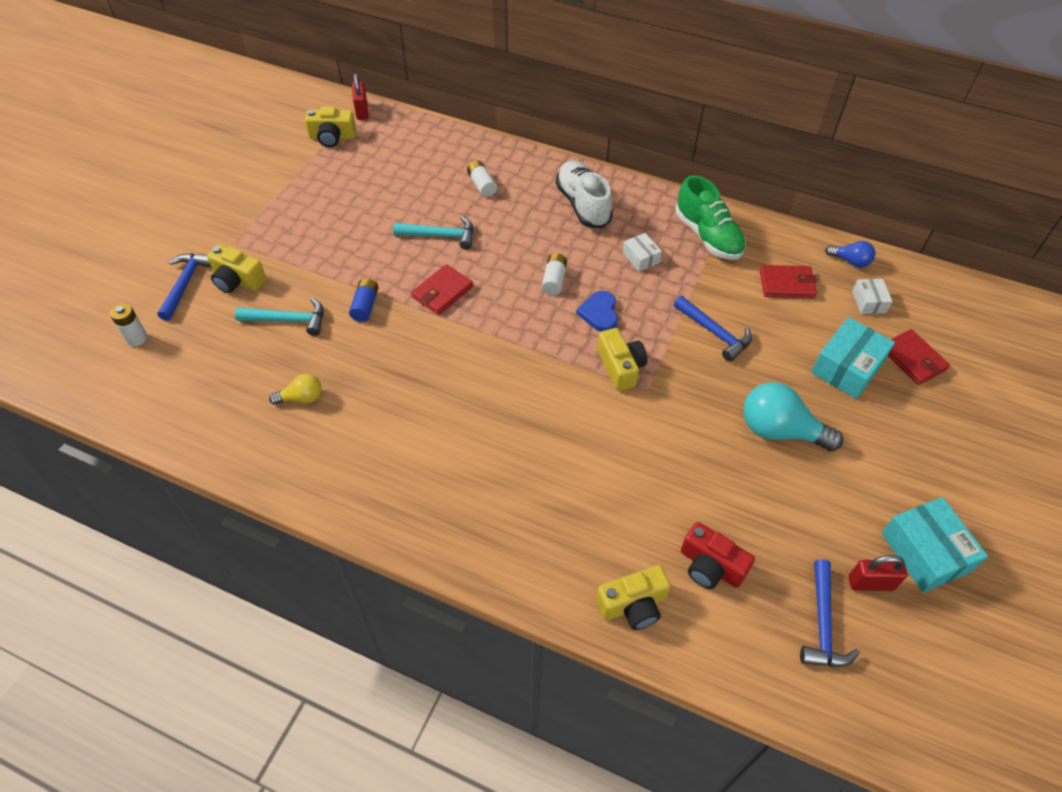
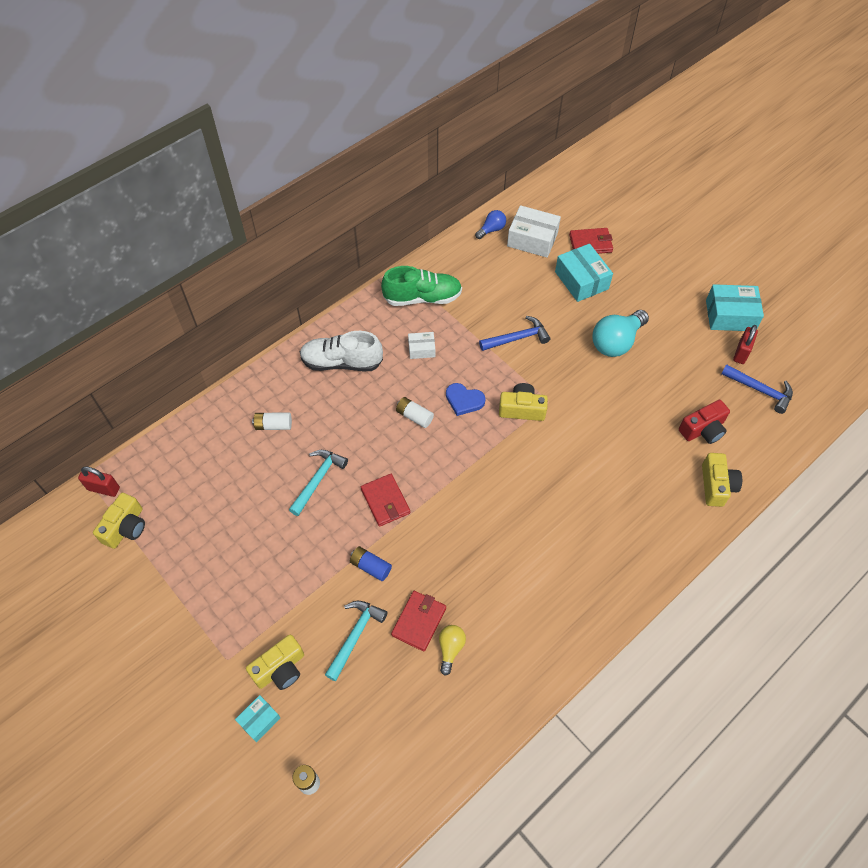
camera: 65 degrees left, 5 degrees up
blue hammer [158,253,211,321] -> turquoise box [235,695,281,742]
red wallet [760,265,817,298] -> red wallet moved to [391,591,446,651]
white box [852,279,893,314] -> white box [507,205,561,258], size x1.81

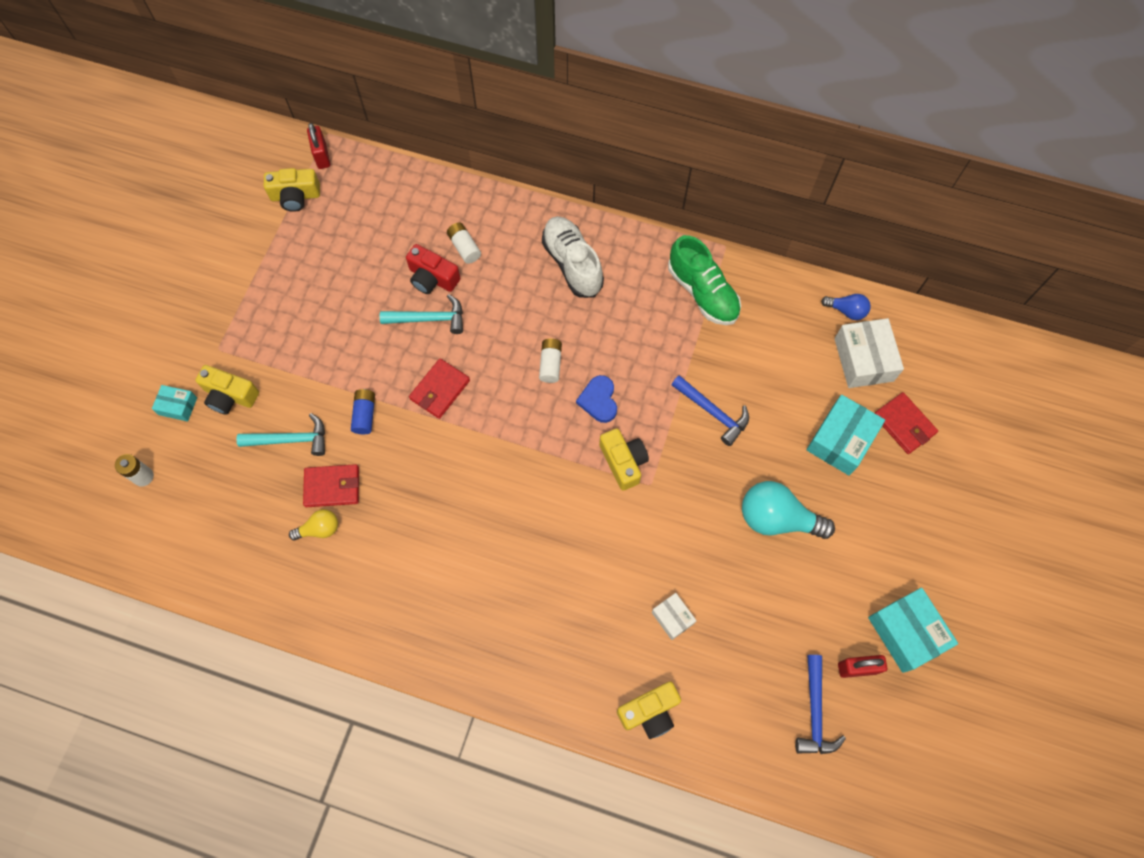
camera: 60 degrees right, 10 degrees up
white box [408,332,435,359] -> white box moved to [652,593,697,640]
red camera [679,400,730,444] -> red camera moved to [406,244,461,294]

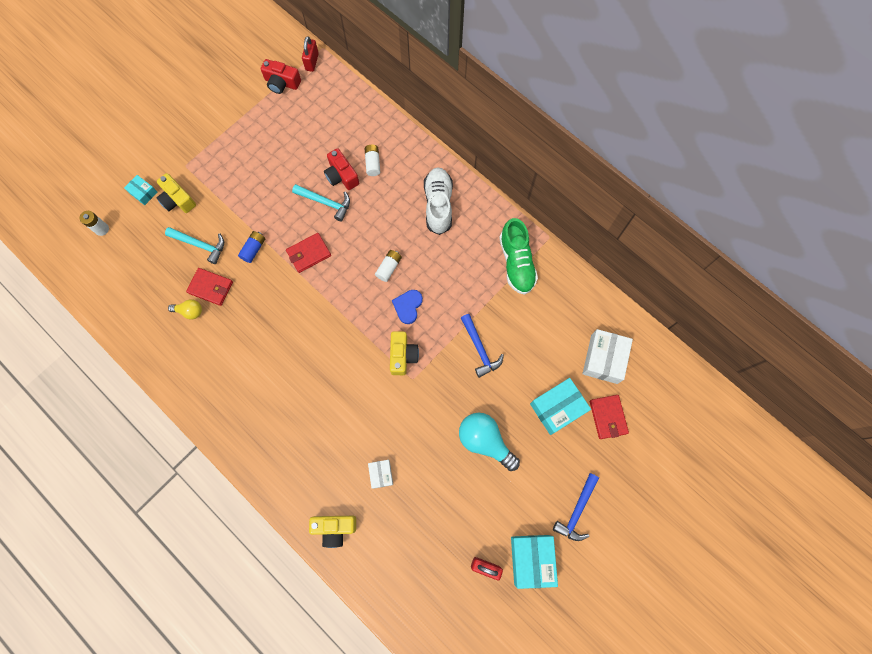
camera: 25 degrees right, 5 degrees up
yellow camera [264,168,320,212] -> red camera [261,59,301,94]
blue hammer [795,655,846,754] -> blue hammer moved to [553,473,599,541]
blue light bulb [821,294,871,320] -> none

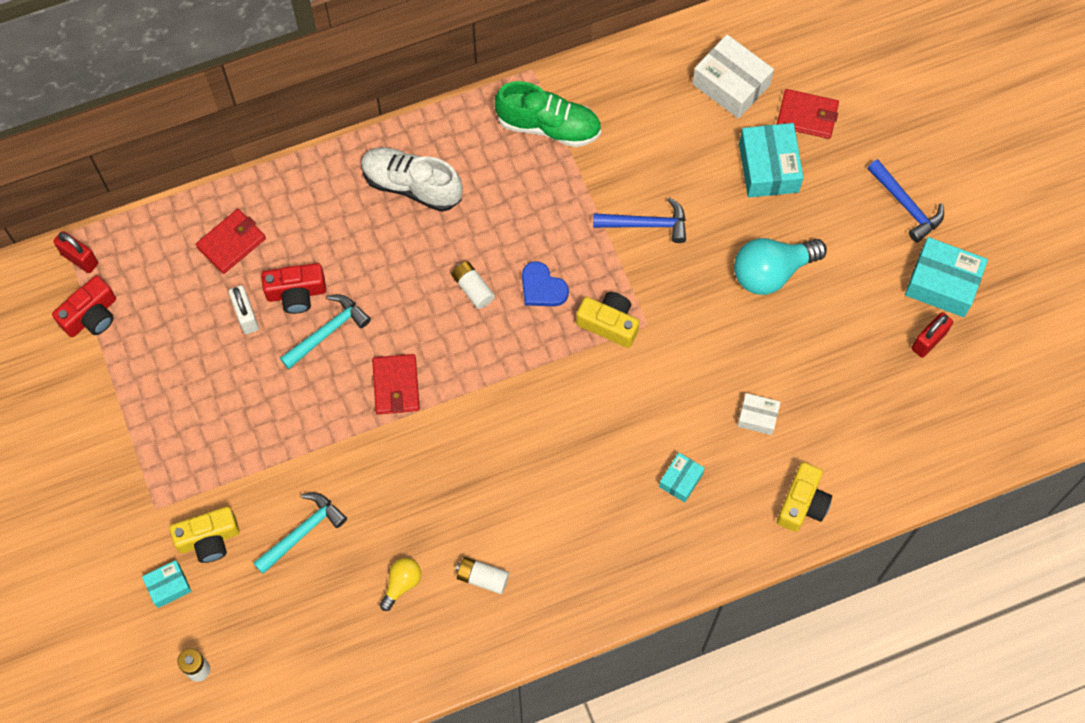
camera: 65 degrees left, 5 degrees down
red wallet [186,268,233,306] -> red wallet moved to [196,209,266,274]
blue battery [238,231,265,263] -> none
white battery [365,145,380,176] -> white battery moved to [456,557,509,594]
none -> white padlock [229,285,259,334]
none -> turquoise box [659,453,705,502]

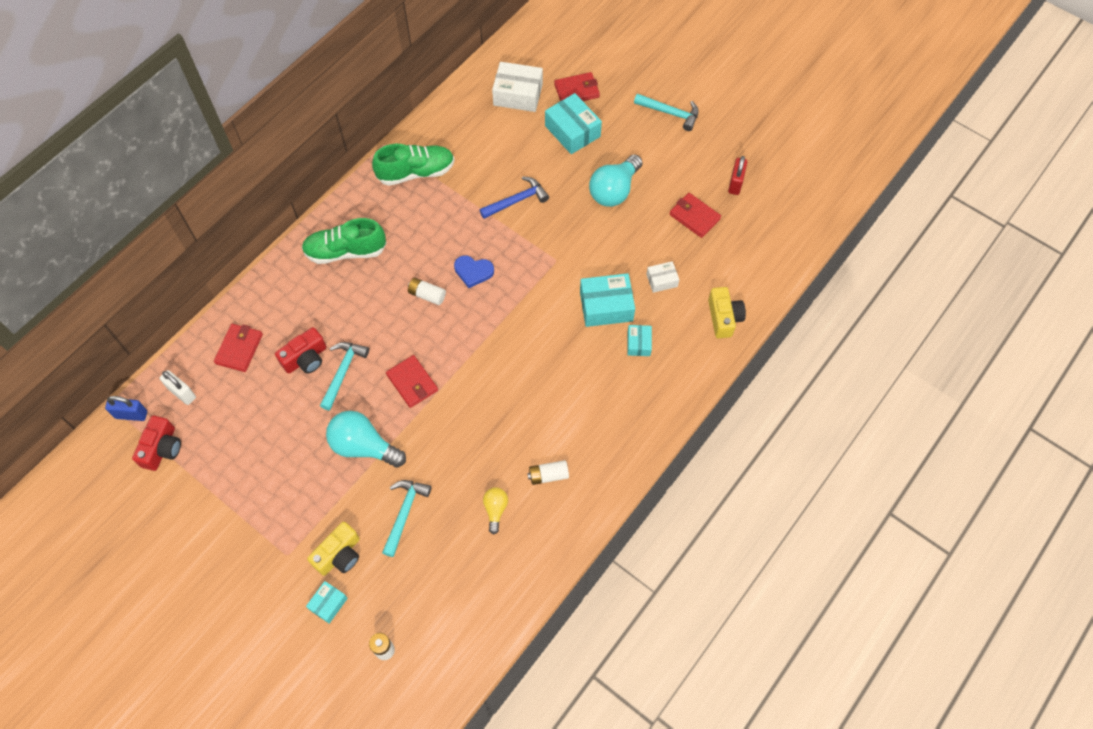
camera: 30 degrees left, 5 degrees down
red padlock [53,231,98,273] -> blue padlock [105,396,147,421]
white padlock [229,285,259,334] -> white padlock moved to [160,370,196,405]
white shoe [361,147,463,212] -> green shoe [302,218,386,264]
yellow camera [576,292,639,348] -> none
blue hammer [867,159,944,243] -> turquoise hammer [634,94,699,131]
turquoise box [905,237,988,317] -> turquoise box moved to [580,273,635,327]
none -> turquoise light bulb [326,411,406,468]
none -> red wallet [669,193,721,238]

